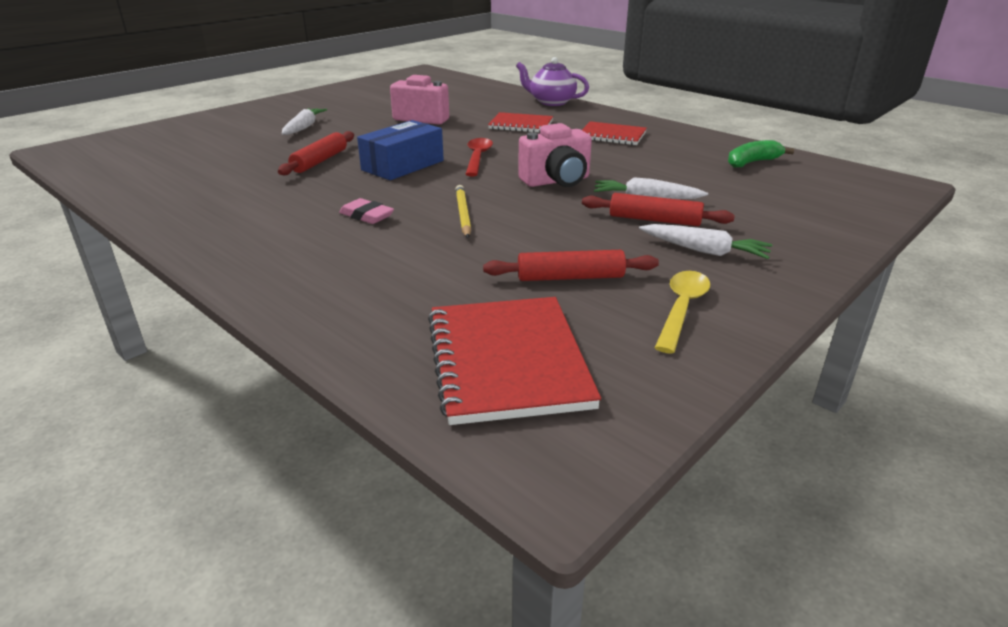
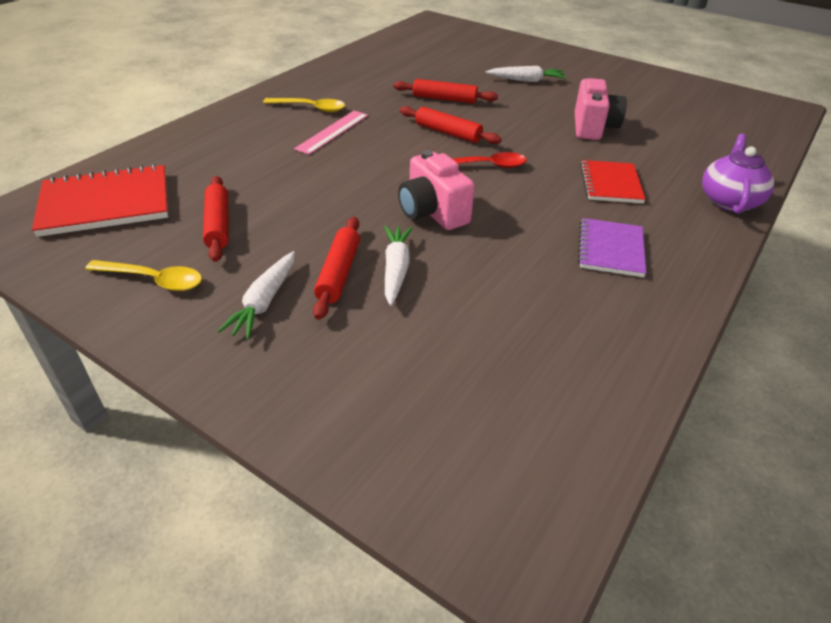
camera: 80 degrees right, 10 degrees up
pink eraser [339,198,394,224] -> pink ruler [294,111,368,155]
blue box [357,120,444,180] -> red rolling pin [400,106,501,144]
yellow pencil [455,185,471,238] -> none
red notebook [582,121,647,145] -> purple notebook [578,218,646,277]
green banana [728,140,794,168] -> none
none -> yellow spoon [263,98,345,112]

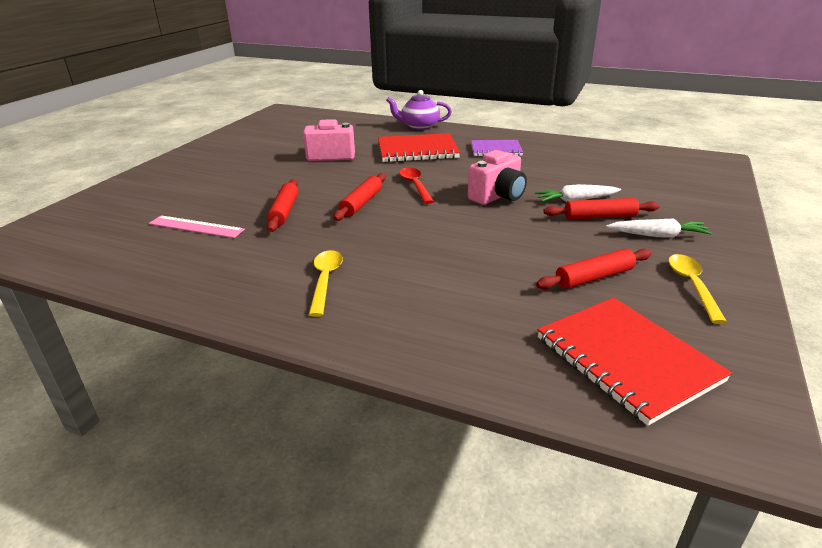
camera: 100 degrees left, 10 degrees down
pink ruler [294,111,368,155] -> pink ruler moved to [149,215,245,238]
white carrot [486,66,566,82] -> none
red notebook [580,160,646,203] -> red notebook [378,133,460,162], size x1.58

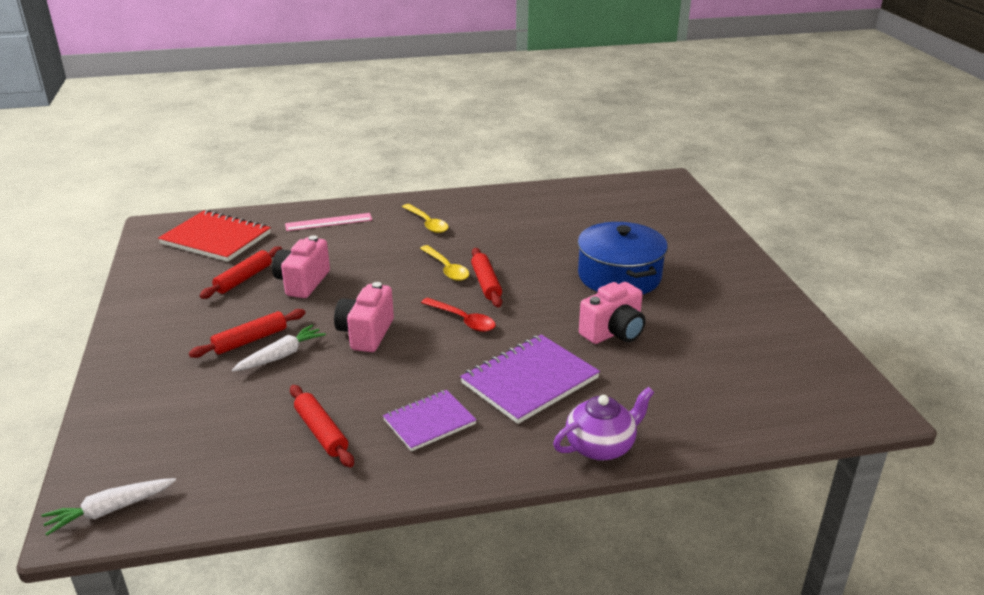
camera: 145 degrees right, 0 degrees up
pink ruler [149,215,245,238] -> pink ruler moved to [285,213,372,231]
red rolling pin [267,179,298,232] -> red rolling pin moved to [290,385,354,468]
red notebook [378,133,460,162] -> purple notebook [460,334,600,424]
white carrot [606,218,712,238] -> white carrot moved to [41,478,176,536]
yellow spoon [668,254,727,324] -> yellow spoon moved to [420,245,469,281]
none -> pink camera [272,235,330,298]
none -> blue pot [578,222,668,294]

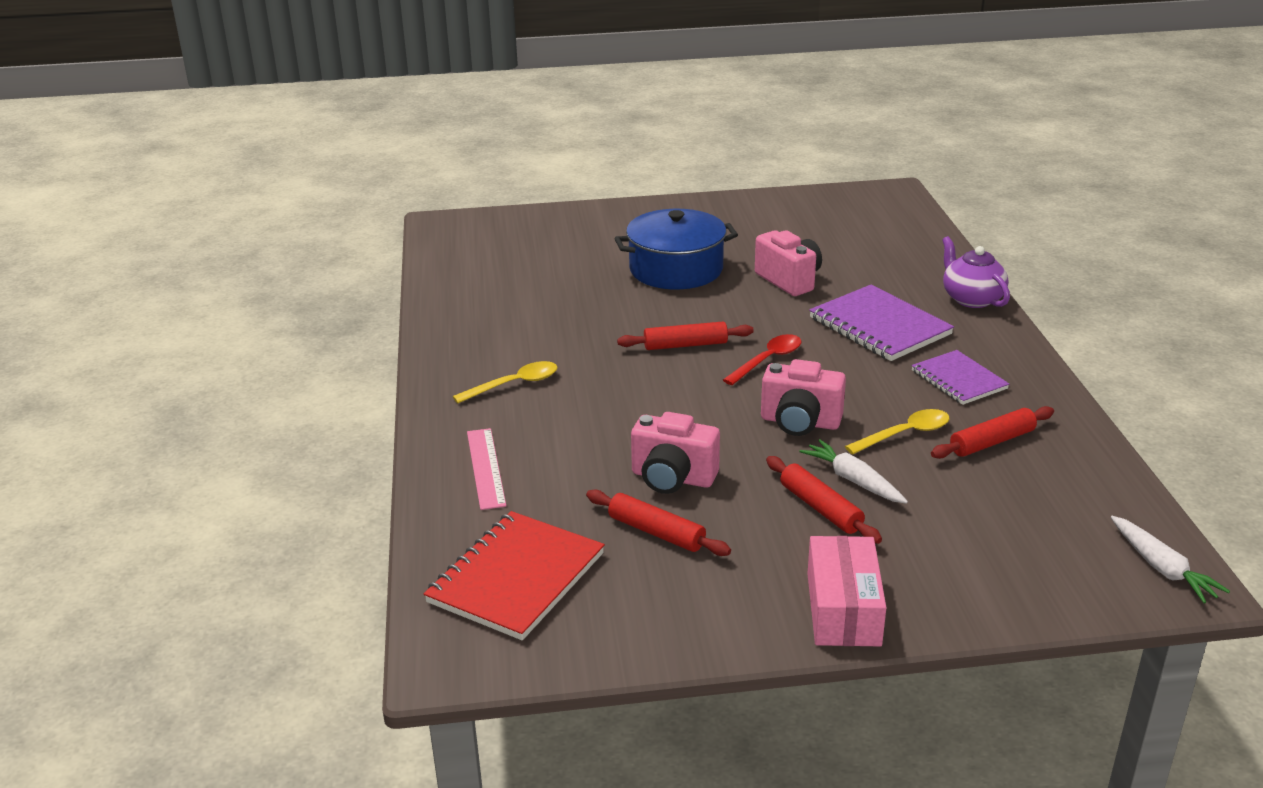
camera: 85 degrees left, 0 degrees up
yellow spoon [420,245,469,281] -> yellow spoon moved to [845,409,950,454]
none -> pink box [807,536,886,646]

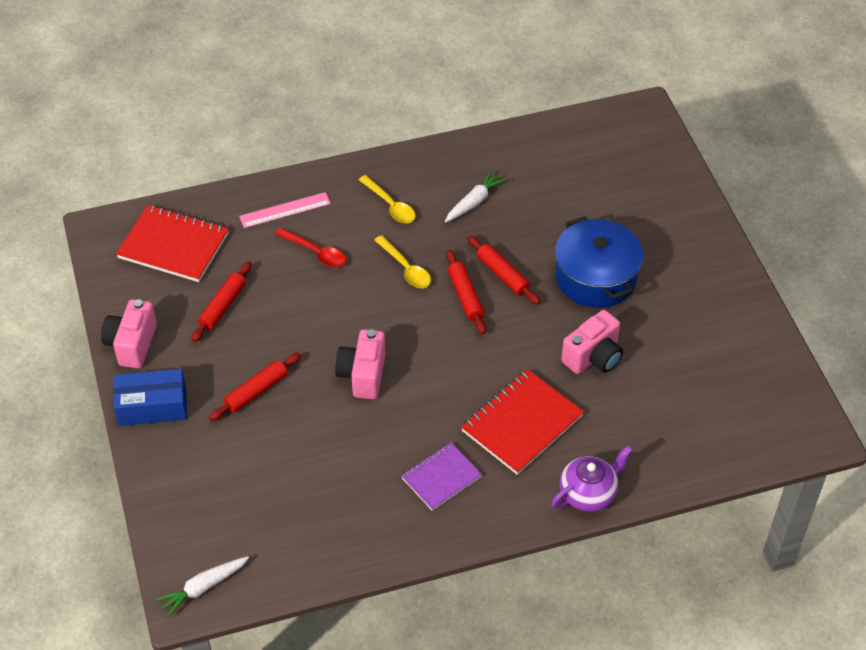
camera: 80 degrees right, 20 degrees up
pink camera [631,412,720,494] -> pink camera moved to [101,299,157,368]
red spoon [723,334,801,385] -> red spoon moved to [276,228,346,267]
white carrot [799,439,908,504] -> white carrot moved to [445,170,506,223]
pink box [807,536,886,646] -> blue box [113,369,187,426]
purple notebook [809,285,954,361] -> red notebook [461,369,584,475]
yellow spoon [845,409,950,454] -> yellow spoon moved to [374,235,431,288]
red rolling pin [931,406,1054,459] -> red rolling pin moved to [467,235,540,305]

